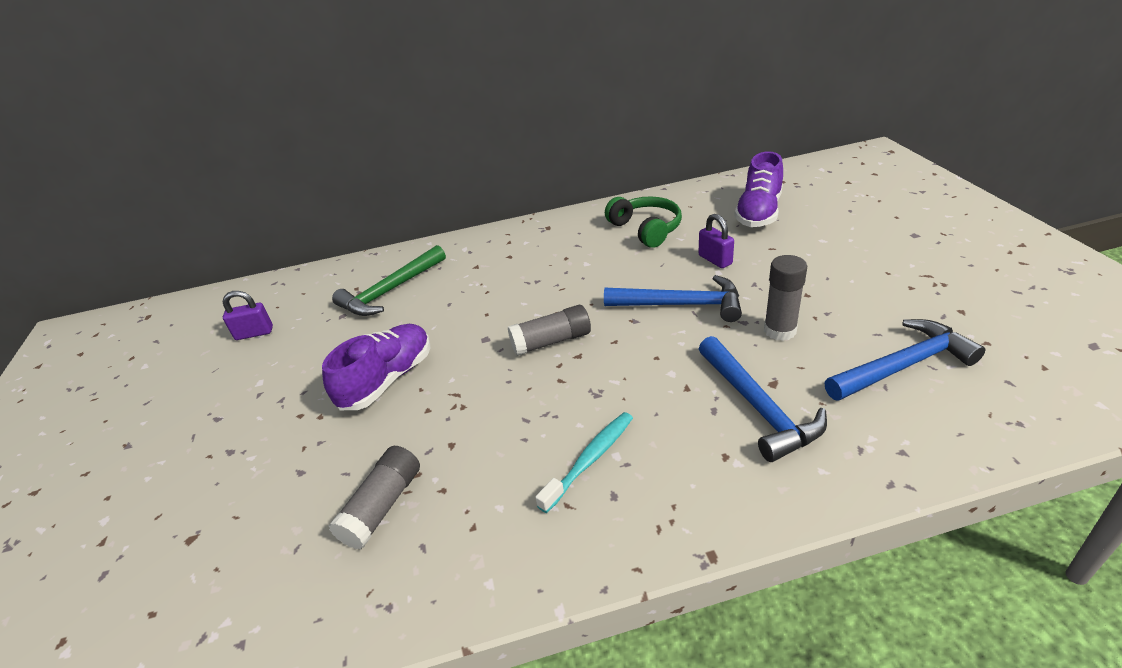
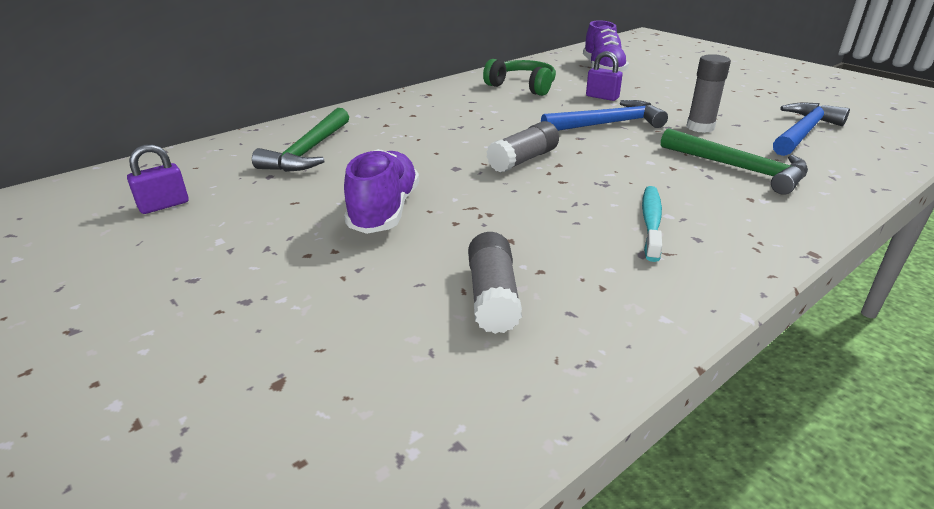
camera: 30 degrees left, 5 degrees down
blue hammer [699,336,827,462] -> green hammer [661,128,808,195]

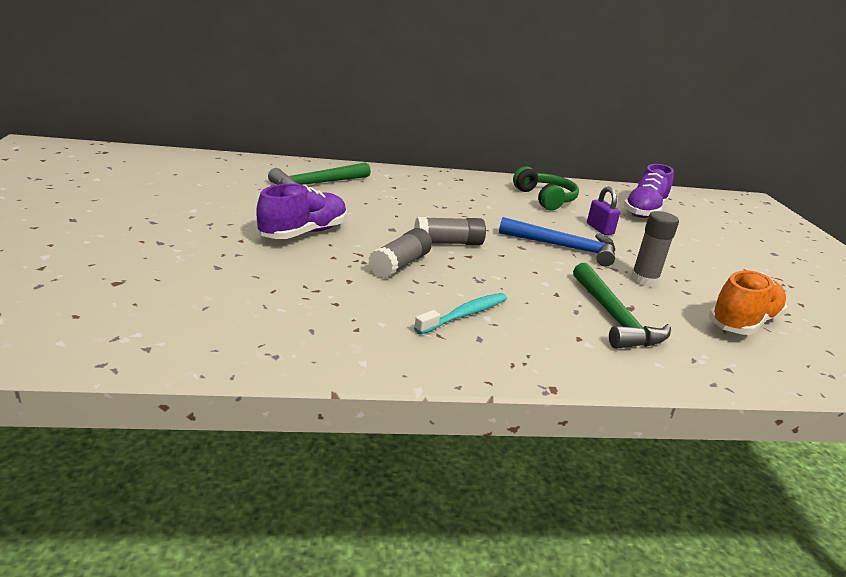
camera: 30 degrees right, 5 degrees down
purple padlock [127,144,189,214] -> none
grey glue stick [468,232,522,334] -> grey glue stick moved to [369,228,432,278]
blue hammer [773,103,850,156] -> orange shoe [709,271,788,335]

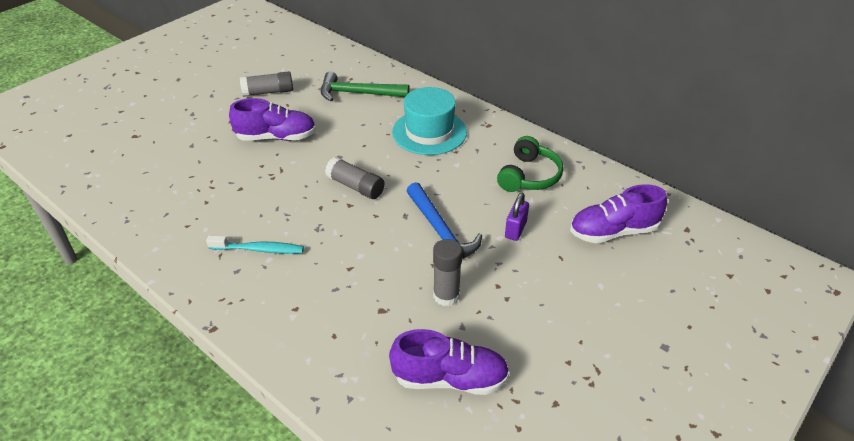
camera: 50 degrees right, 15 degrees up
grey glue stick [369,228,432,278] -> grey glue stick moved to [240,71,293,97]
green hammer [573,263,671,349] -> none
orange shoe [709,271,788,335] -> purple shoe [389,329,510,395]
none -> turquoise hat [392,87,467,155]

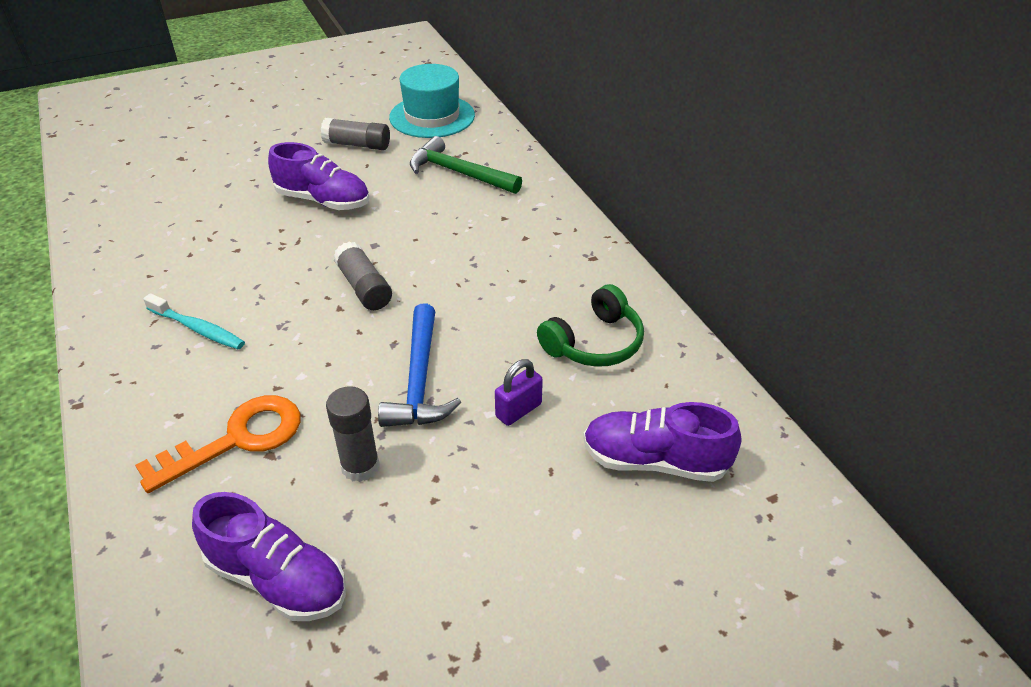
camera: 25 degrees right, 0 degrees up
turquoise hat [392,87,467,155] -> turquoise hat moved to [389,64,475,138]
none -> orange key [135,395,301,493]

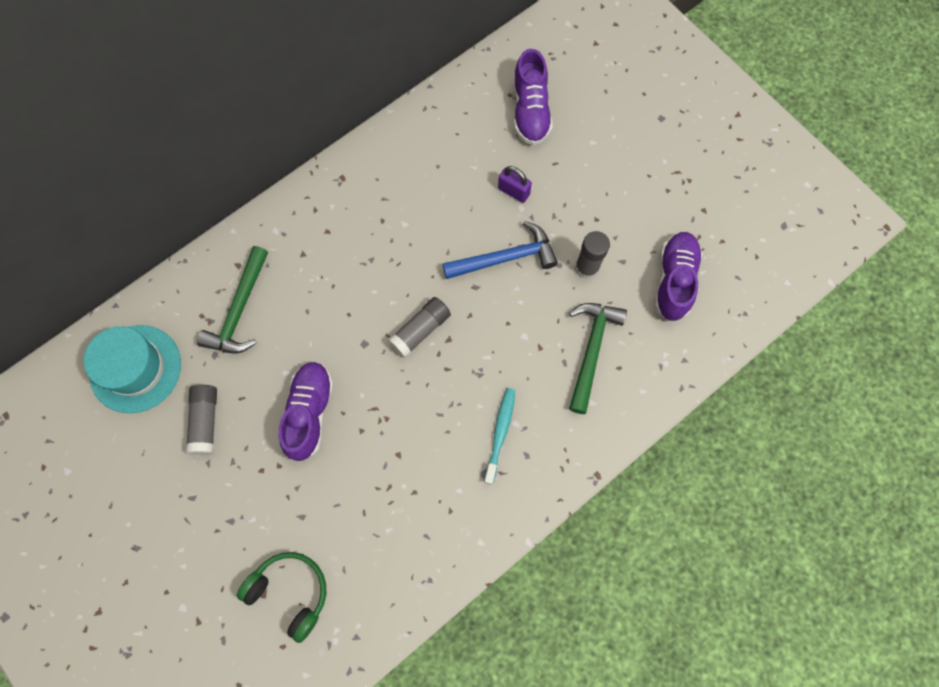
camera: 105 degrees left, 30 degrees up
orange key [135,395,301,493] -> green hammer [569,303,627,414]
green headphones [537,284,644,367] -> green headphones moved to [237,552,326,643]

